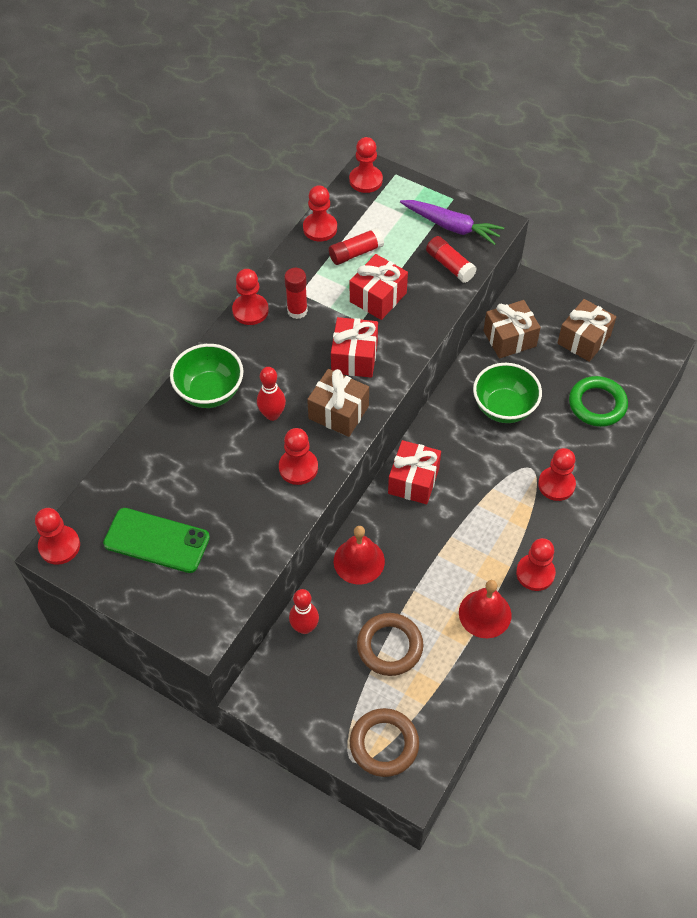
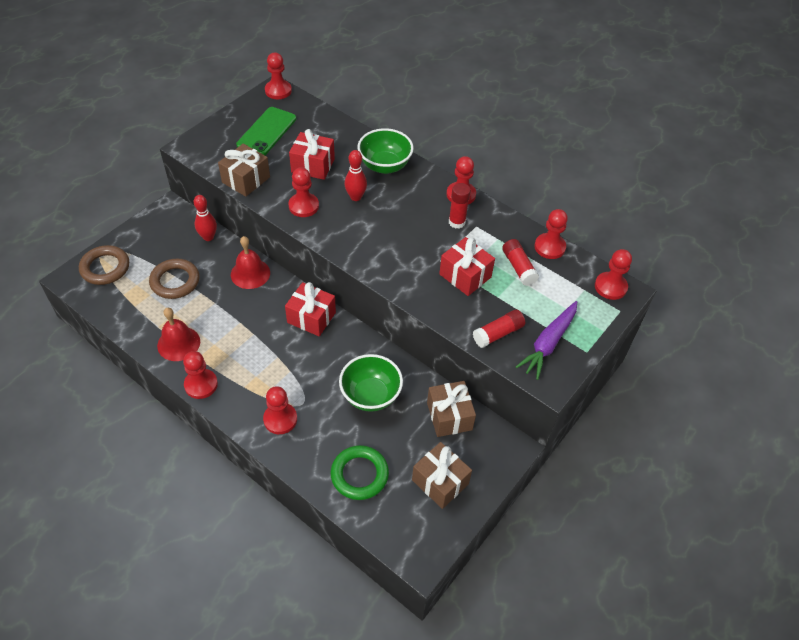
camera: 95 degrees right, 5 degrees down
brown gift [307,369,369,437] -> brown gift moved to [218,144,270,197]
red gift [331,317,378,378] -> red gift moved to [289,129,335,180]

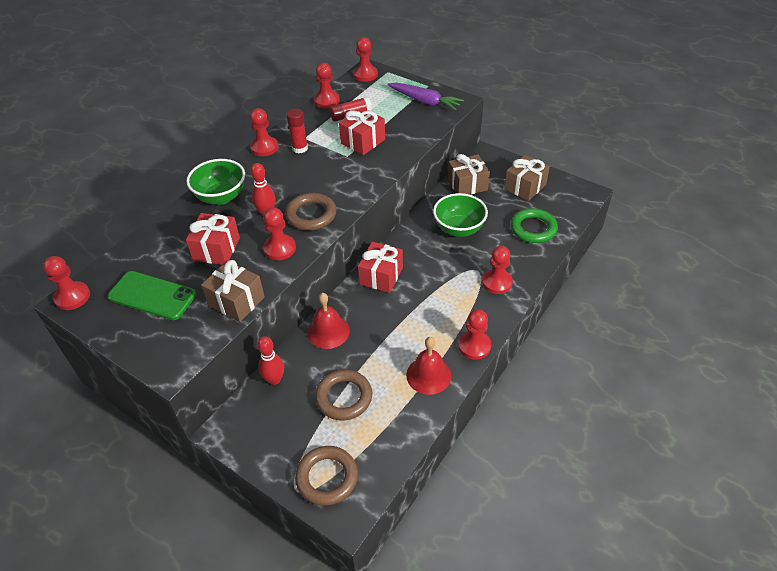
camera: 90 degrees left, 5 degrees down
red glue stick [473,309,525,348] -> none
none -> brown ring [285,193,336,231]

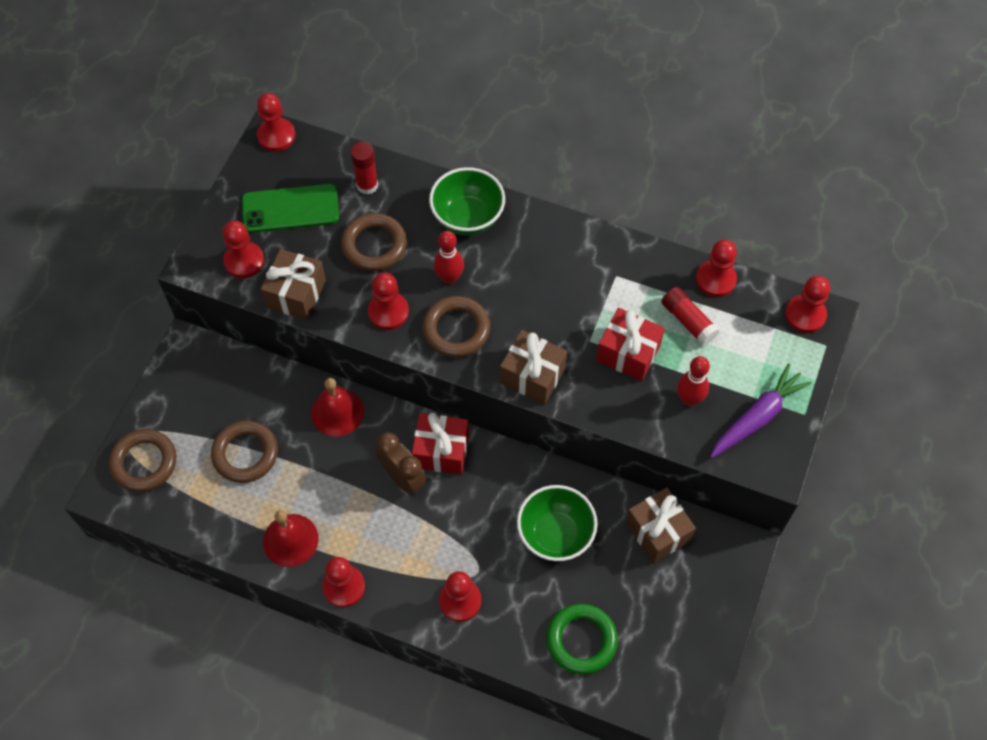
camera: 75 degrees right, 15 degrees up
green phone [108,271,196,320] -> green phone turned 75 degrees clockwise [242,184,339,233]
red gift [186,213,240,265] -> brown ring [341,213,407,271]
red pawn [250,108,278,156] -> red pawn moved to [223,220,264,278]
red bowling pin [257,336,284,385] -> red bowling pin moved to [677,356,710,406]
red glue stick [286,109,308,154] -> red glue stick moved to [351,142,378,194]
purple carrot [387,83,464,110] -> purple carrot turned 150 degrees counterclockwise [710,364,812,458]
brown gift [504,155,550,201] -> brown gift moved to [500,330,567,404]
none -> brown clock [376,432,426,494]

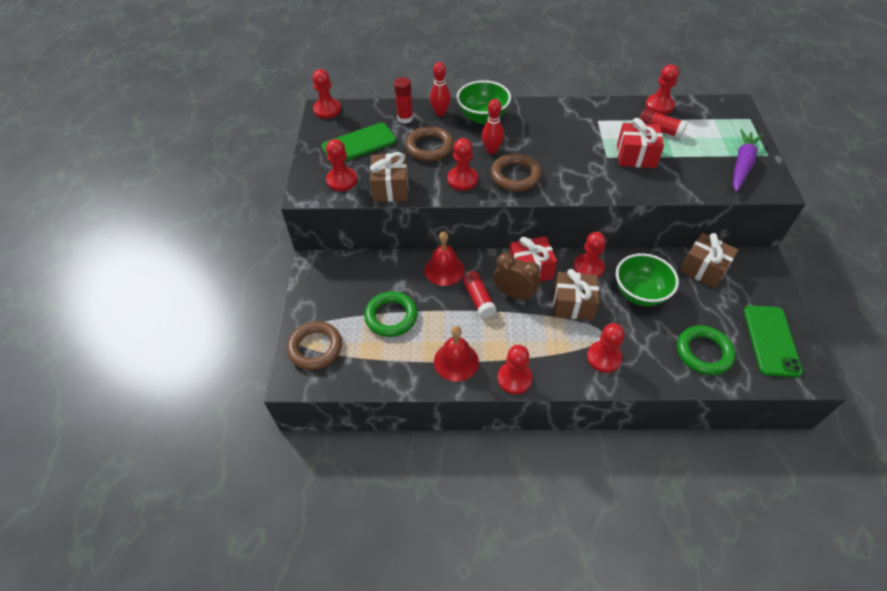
camera: 20 degrees left, 10 degrees down
brown ring [211,420,278,483] -> green ring [364,291,418,337]
brown gift [500,330,567,404] -> brown gift moved to [554,269,599,320]
red bowling pin [677,356,710,406] -> red bowling pin moved to [430,62,451,116]
red pawn [785,276,830,333] -> red pawn moved to [573,232,606,278]
none -> red glue stick [462,271,497,318]
none -> green phone [744,305,803,377]

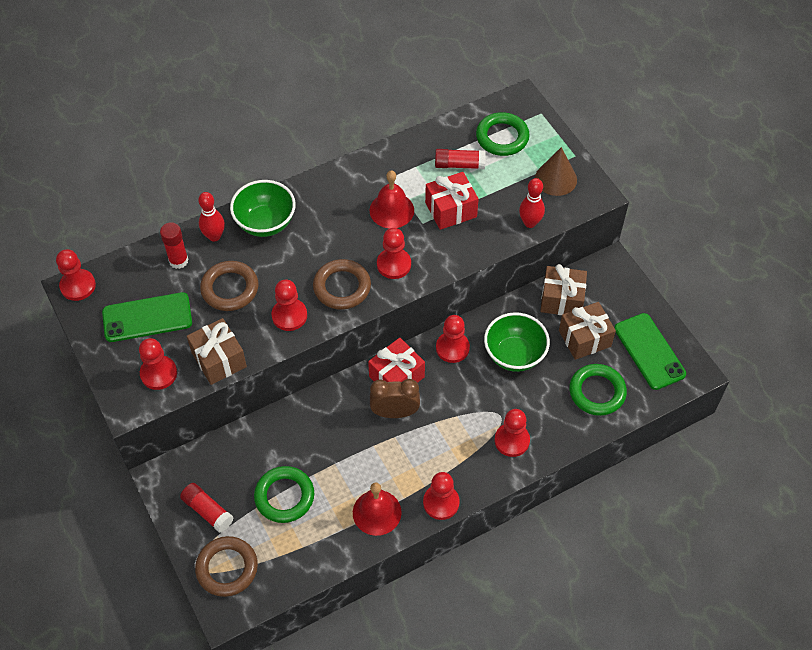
camera: 30 degrees left, 5 degrees up
green phone [321,123,397,164] -> green phone turned 45 degrees clockwise [102,292,192,342]
red bell [424,231,465,286] -> red bell moved to [369,170,414,228]
red glue stick [462,271,497,318] -> red glue stick moved to [180,483,234,533]
red bowling pin [482,99,504,154] -> red bowling pin moved to [519,178,545,228]
brown gift [554,269,599,320] -> brown gift moved to [559,302,616,360]
red pawn [646,64,679,114] -> red pawn moved to [377,228,411,279]
purple carrot [733,129,763,192] -> brown cone [535,147,577,196]
none -> green ring [476,112,530,156]

